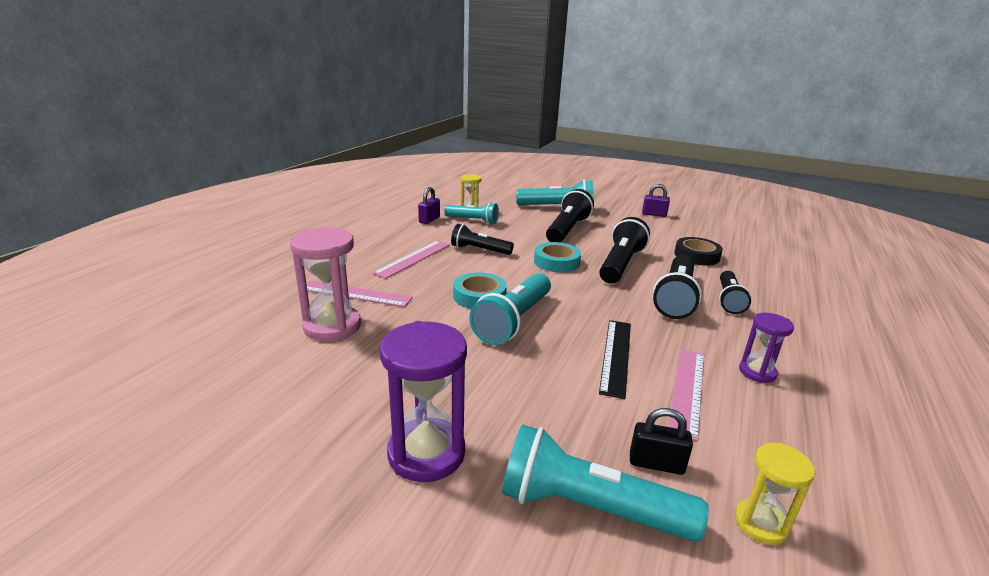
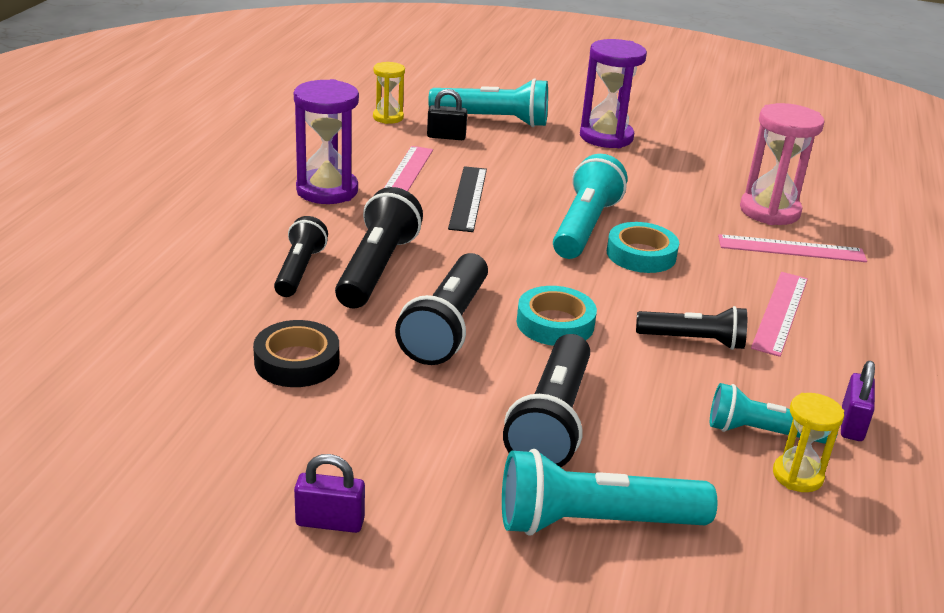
camera: 170 degrees right, 5 degrees up
purple hourglass [739,313,794,383] -> purple hourglass [294,79,359,204], size x1.74

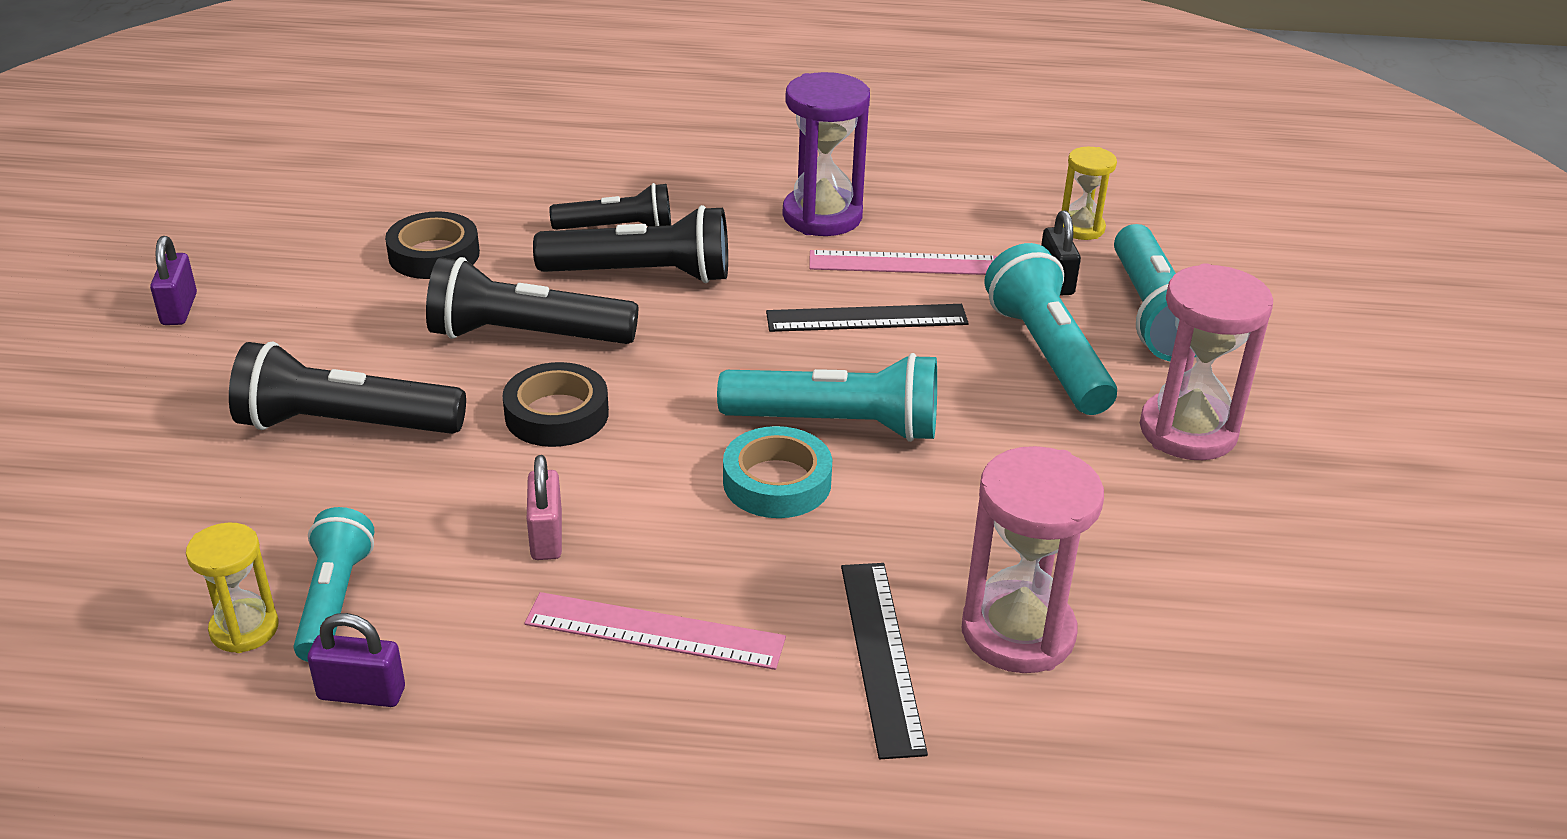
camera: 80 degrees right, 5 degrees up
turquoise flashlight [502,449,717,536] -> turquoise flashlight moved to [984,243,1117,415]
turquoise tape [517,286,597,346] -> black tape [502,362,609,447]
purple hourglass [580,39,647,148] -> pink hourglass [1140,263,1273,460]
black flashlight [636,306,747,350] -> pink padlock [527,455,562,560]
pink ruler [718,234,867,262] -> black ruler [841,563,928,759]

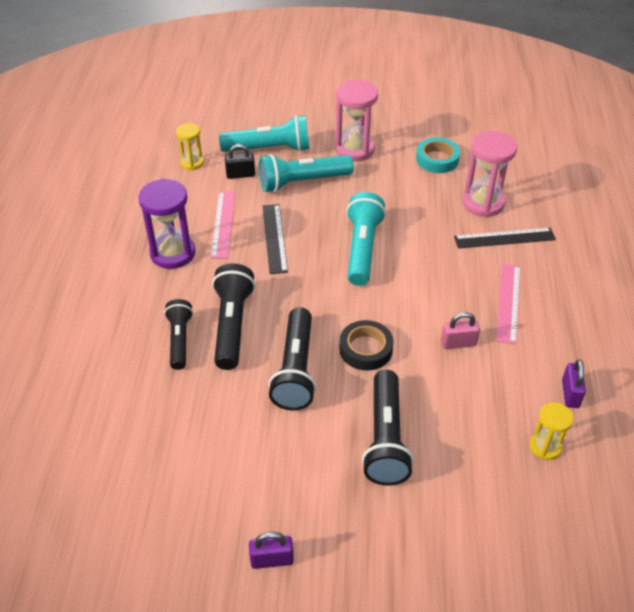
camera: 90 degrees left, 10 degrees up
turquoise flashlight [293,507,374,662] -> none
black tape [385,212,480,279] -> none
turquoise tape [723,426,832,518] -> turquoise tape moved to [416,138,460,173]

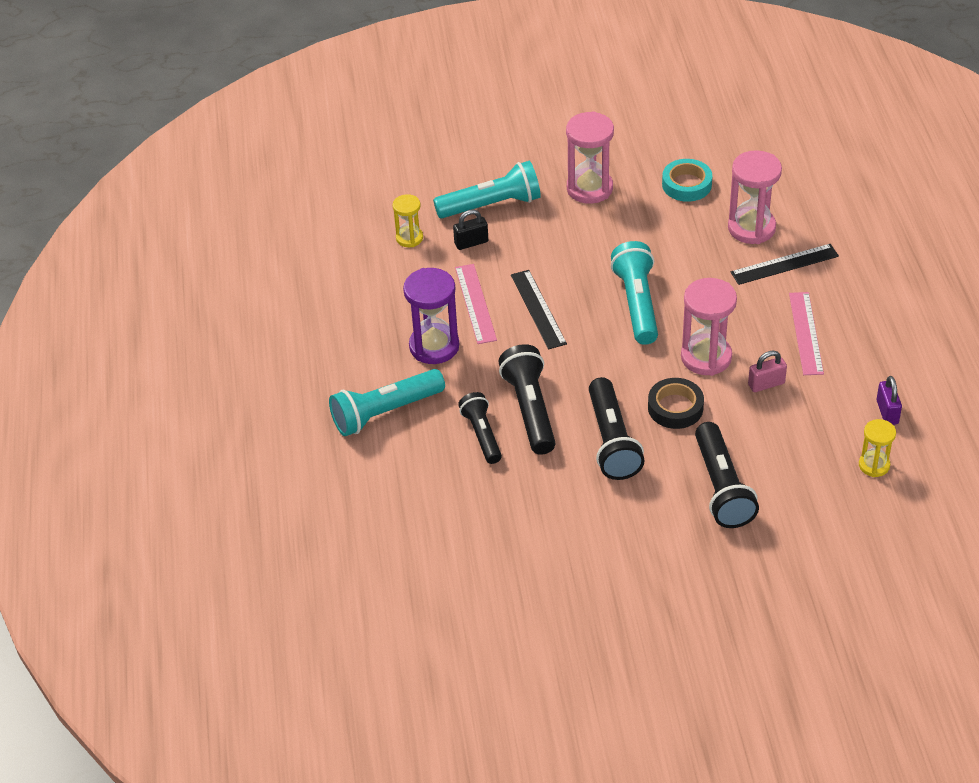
camera: 10 degrees left, 0 degrees up
purple padlock [249,532,294,569] -> none
turquoise flashlight [259,154,354,192] -> turquoise flashlight moved to [329,369,445,436]
none -> pink hourglass [681,278,737,376]

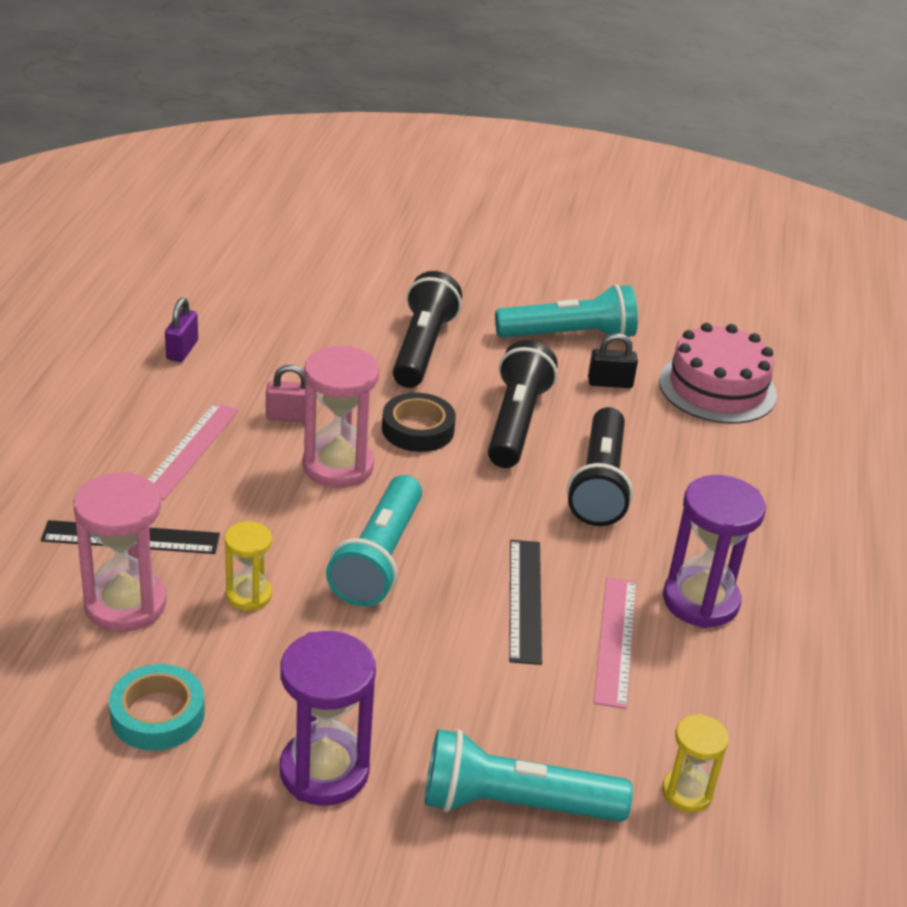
camera: 165 degrees left, 10 degrees down
turquoise flashlight [329,369,445,436] -> turquoise flashlight moved to [495,284,638,338]
black padlock [453,209,488,250] -> black padlock moved to [588,333,638,388]
black flashlight [458,392,502,464] -> none
pink hourglass [566,111,614,204] -> purple hourglass [280,631,376,806]
yellow hourglass [859,419,896,477] -> yellow hourglass moved to [225,522,272,611]
none -> pink cake [659,323,777,424]

